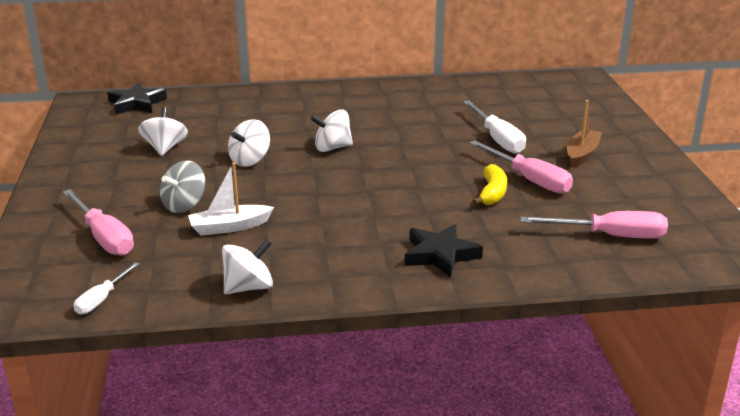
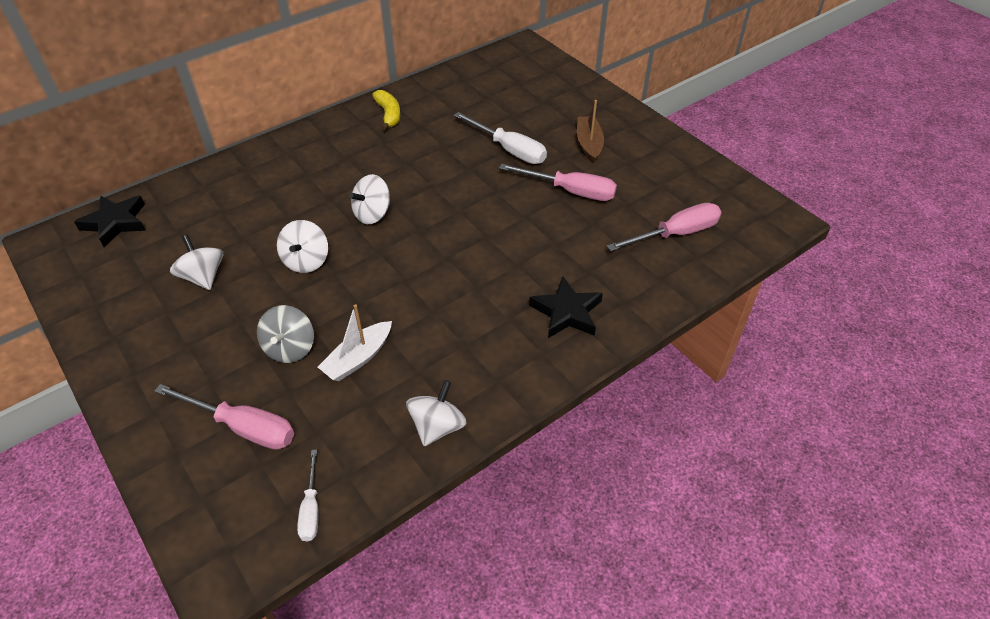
camera: 30 degrees left, 20 degrees up
yellow banana [473,164,507,205] -> yellow banana moved to [372,90,400,131]

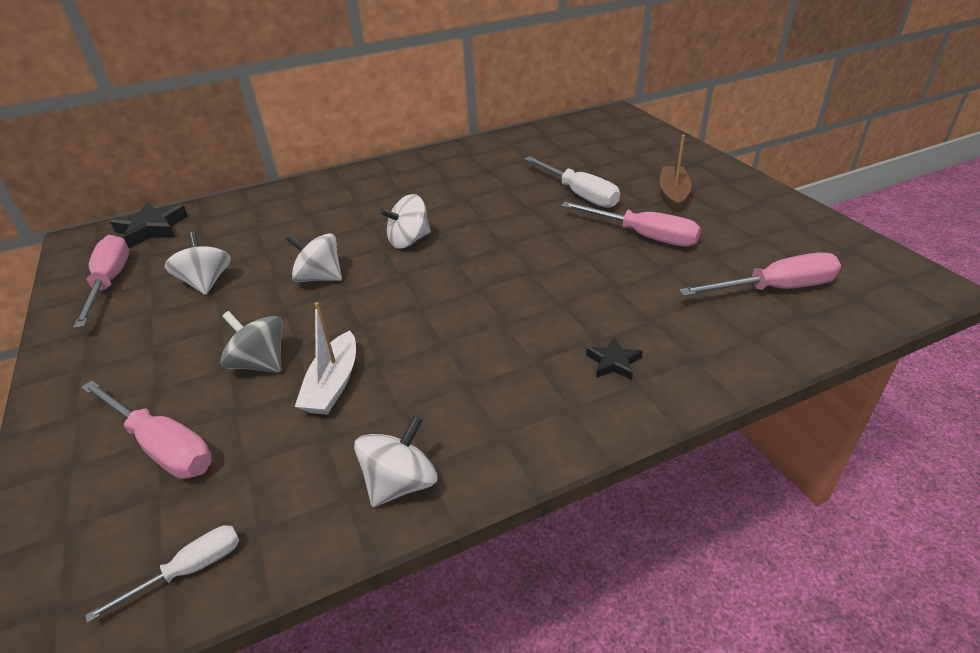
camera: 15 degrees right, 10 degrees down
grey spinning top [257,305,314,363] -> grey spinning top turned 105 degrees clockwise [220,311,283,373]
white spinning top [277,220,328,273] -> white spinning top turned 90 degrees clockwise [286,233,342,282]
white screwdriver [297,449,319,541] -> white screwdriver turned 135 degrees counterclockwise [85,525,240,623]
white boat [318,304,392,381] -> white boat turned 45 degrees counterclockwise [295,302,356,415]
yellow banana [372,90,400,131] -> none
black star [529,276,603,338] -> black star [586,337,643,380], size x0.56
none -> pink screwdriver [73,235,129,328]

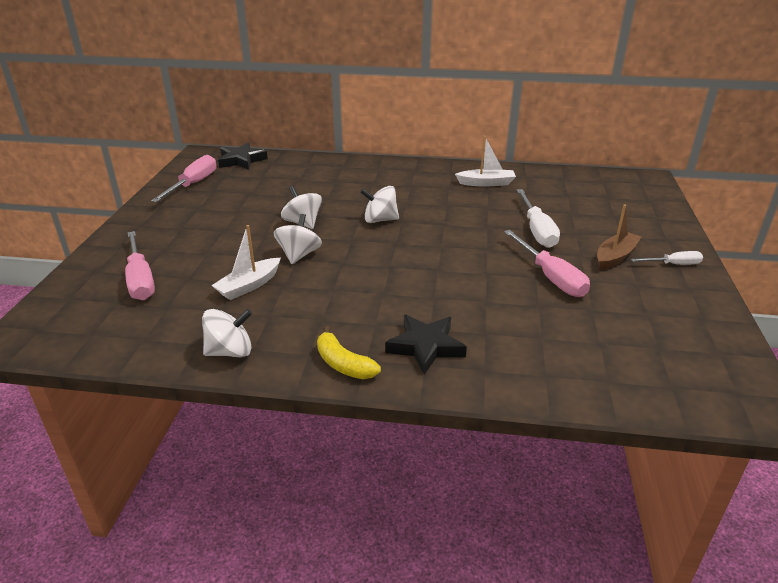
camera: 30 degrees right, 5 degrees down
white screwdriver [85,525,240,623] -> white screwdriver moved to [631,251,703,265]
white spinning top [165,232,231,295] -> white spinning top moved to [274,214,322,264]
grey spinning top [220,311,283,373] -> none
black star [586,337,643,380] -> black star [385,315,467,375], size x1.78
pink screwdriver [679,252,841,296] -> none
none -> yellow banana [317,326,381,379]
none -> white boat [455,136,516,187]

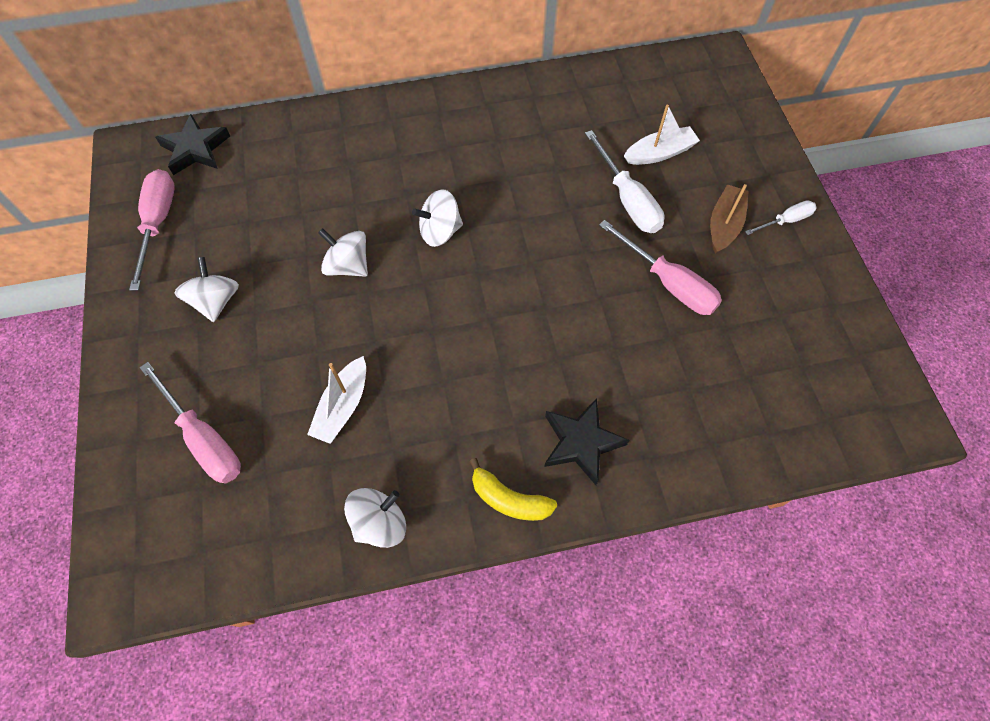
camera: 20 degrees left, 30 degrees up
white spinning top [274,214,322,264] -> white spinning top moved to [174,257,239,322]
white boat [455,136,516,187] -> white boat moved to [624,104,700,165]

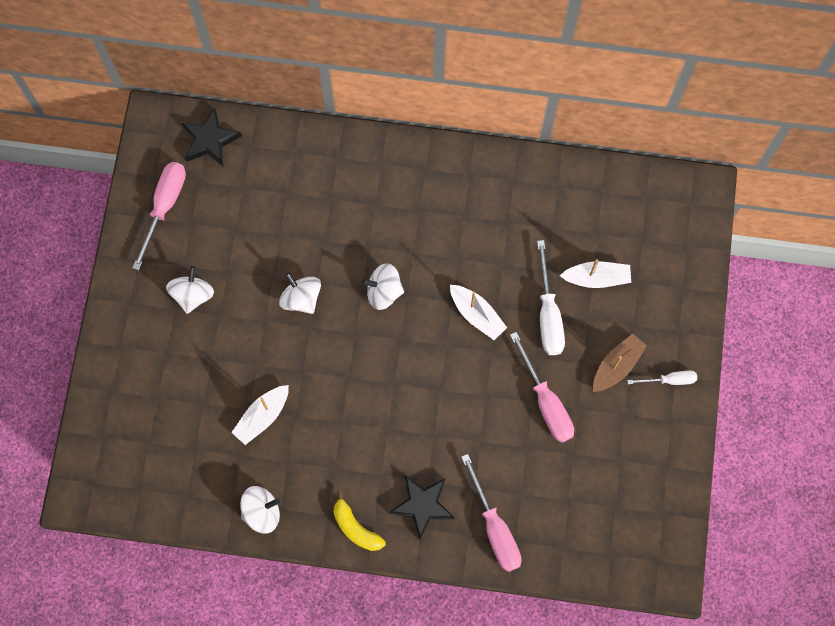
camera: 20 degrees right, 10 degrees up
pink screwdriver [140,362,241,484] -> pink screwdriver moved to [461,454,522,572]
none -> white boat [450,285,507,340]

